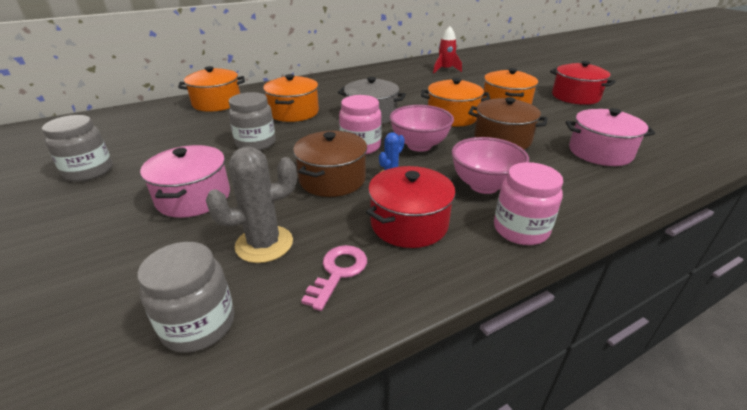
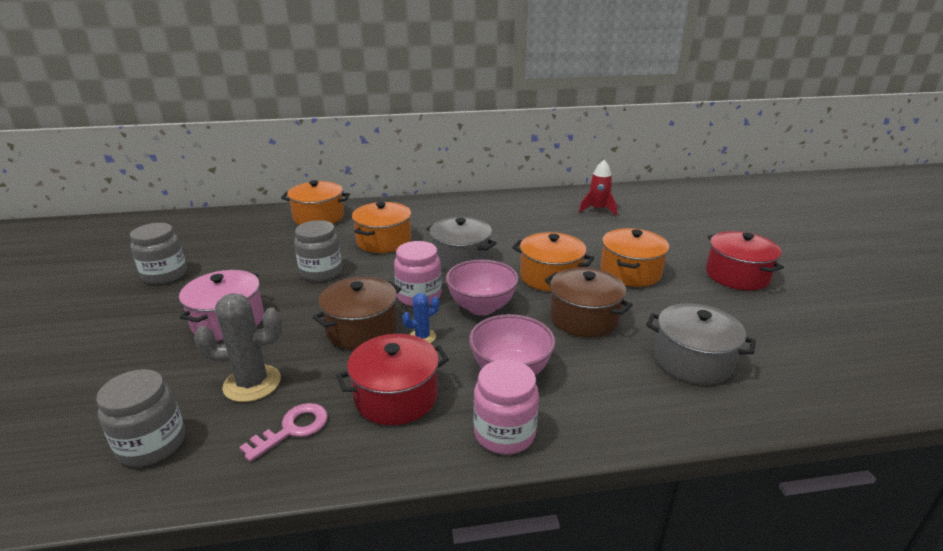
camera: 20 degrees right, 5 degrees down
pink pot [566,108,655,166] -> grey pot [646,303,756,385]

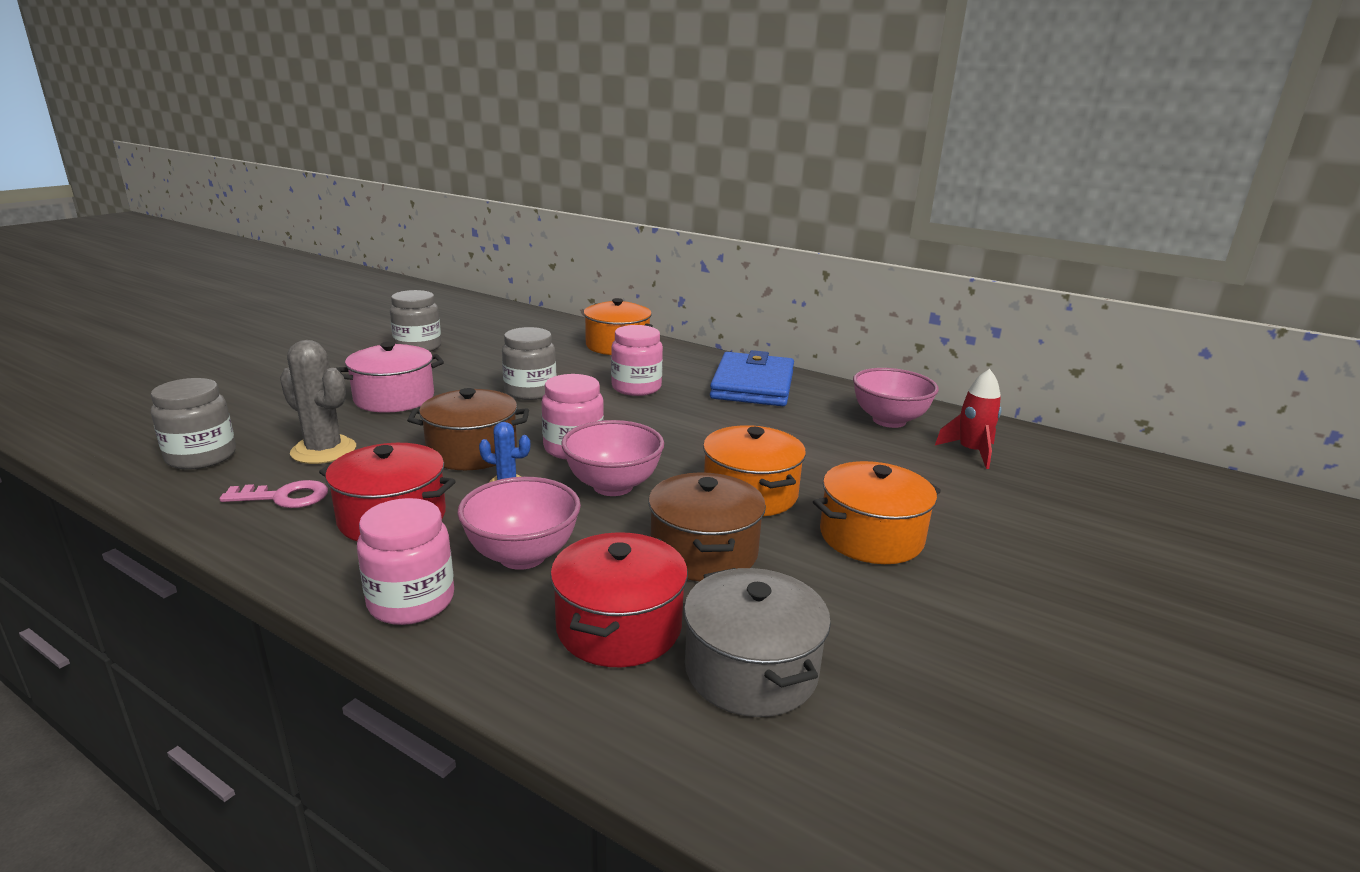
camera: 40 degrees right, 5 degrees down
orange pot [352,202,411,253] -> pink jar [611,325,663,396]
grey pot [426,217,497,271] -> none
red pot [706,231,784,291] -> red pot moved to [550,532,688,667]
none -> blue wallet [710,350,794,406]
none -> pink bowl [853,368,939,428]

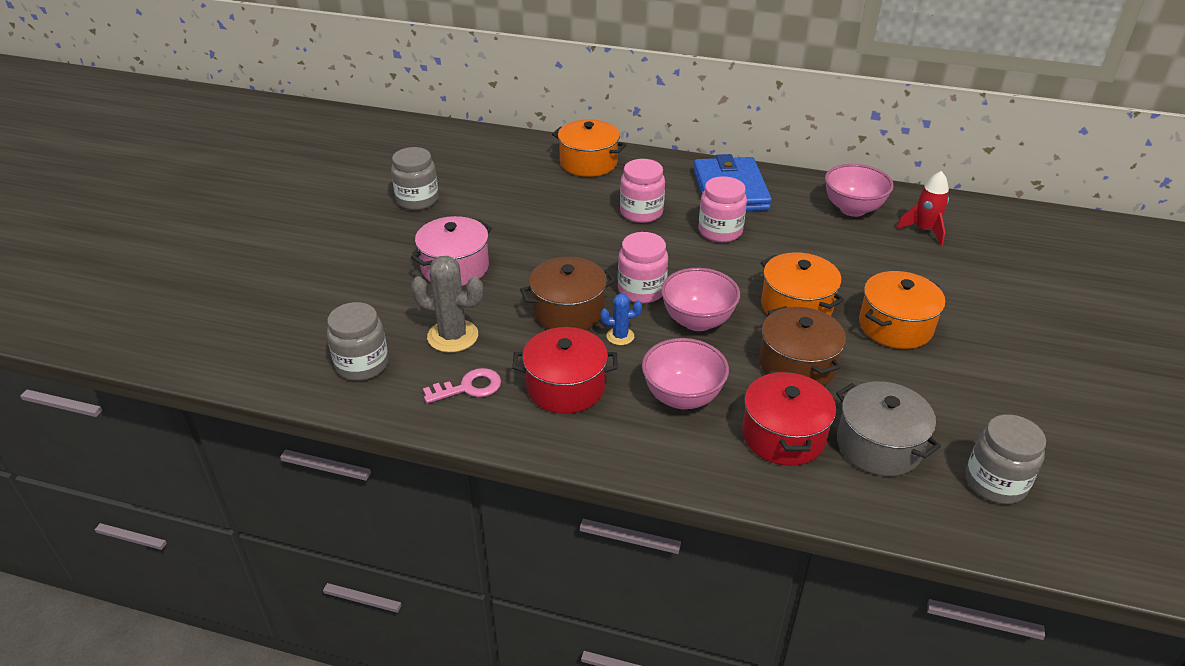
camera: 15 degrees left, 15 degrees up
pink jar [357,498,454,625] -> pink jar moved to [698,176,747,242]
grey jar [502,327,556,400] -> grey jar moved to [965,414,1046,504]

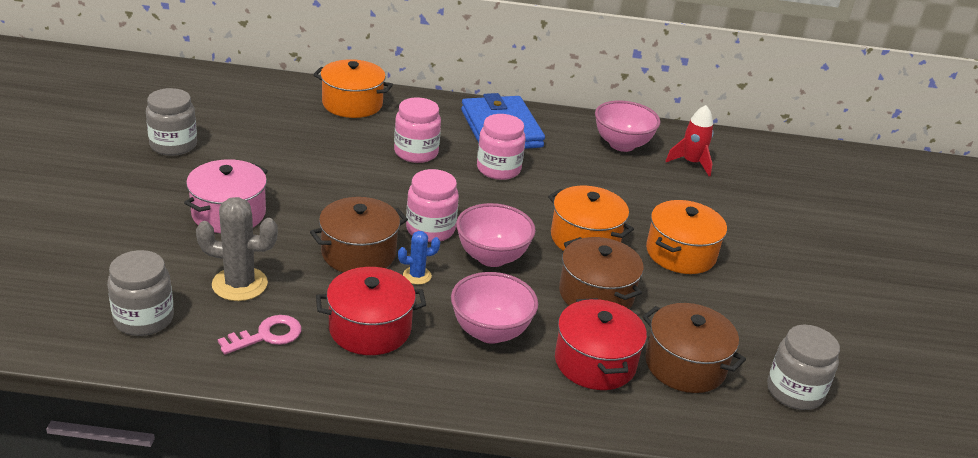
camera: 15 degrees left, 5 degrees down
grey pot [836,381,941,476] -> brown pot [642,303,746,393]

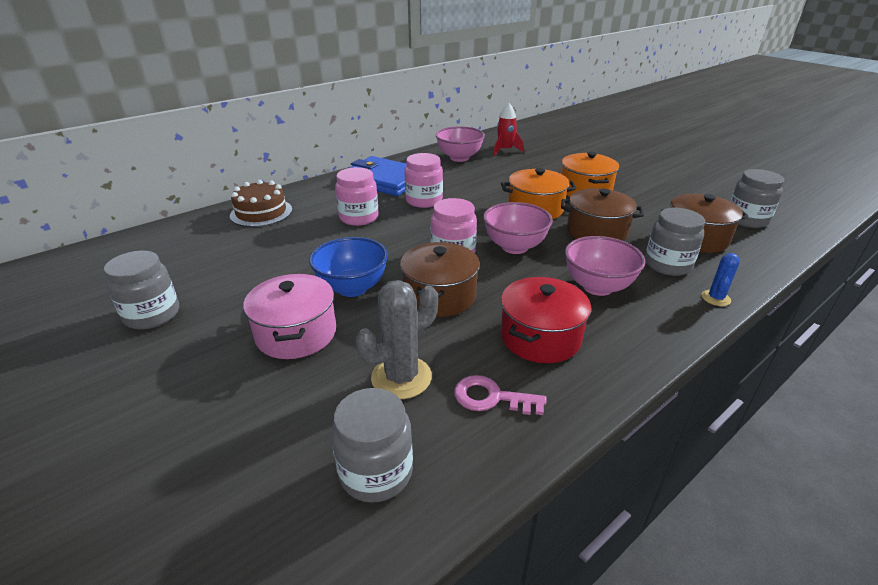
camera: 40 degrees left, 0 degrees up
pink key [218,315,302,355] -> pink key turned 90 degrees counterclockwise [454,375,547,415]
orange pot [313,59,393,118] -> brown cake [230,180,292,227]
blue cactus [398,231,440,285] -> blue cactus moved to [702,253,740,306]
red pot [555,298,647,390] -> grey jar [645,208,705,276]
none -> blue bowl [309,237,388,297]

